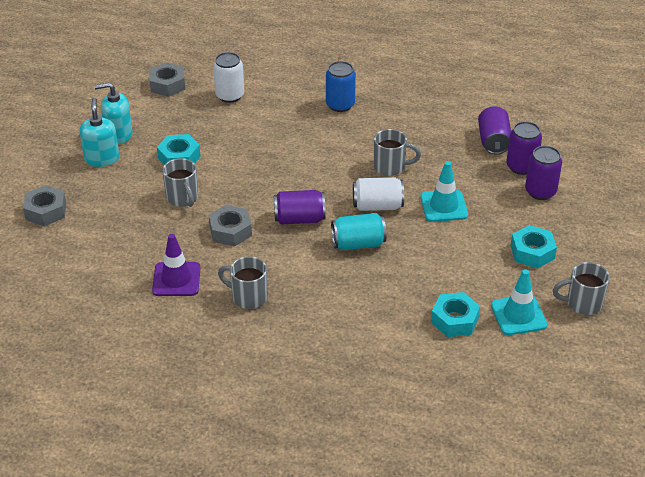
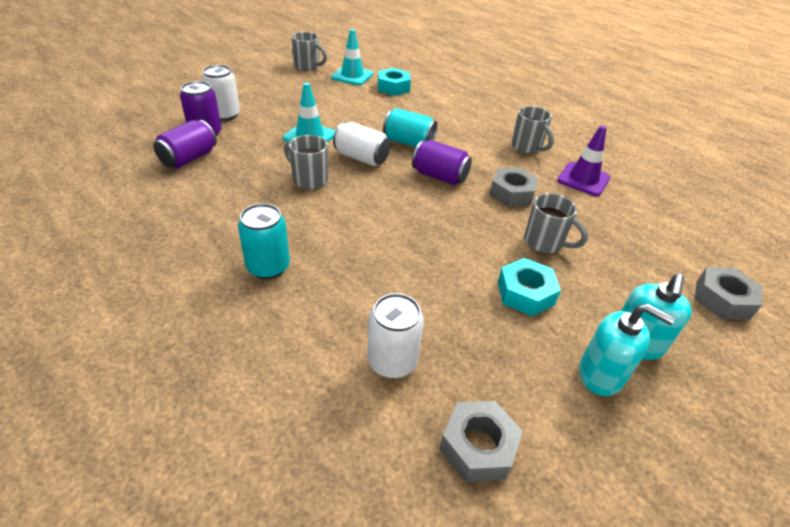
camera: 150 degrees left, 0 degrees up
grey mug [162,158,198,207] -> grey mug turned 120 degrees clockwise [524,193,588,253]
blue can [326,61,356,112] -> turquoise can [238,203,290,279]
turquoise nut [511,225,557,269] -> none
purple can [525,146,562,200] -> white can [202,65,240,121]

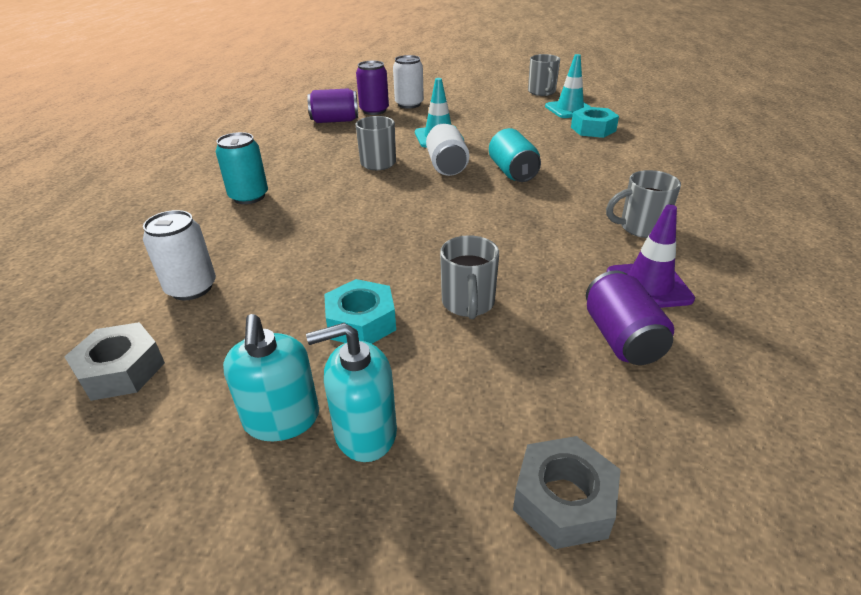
camera: 55 degrees right, 5 degrees down
purple can [412,140,472,185] -> purple can moved to [586,270,674,365]
grey nut [489,168,539,207] -> none
grey mug [511,106,554,153] -> grey mug turned 60 degrees clockwise [606,170,681,238]

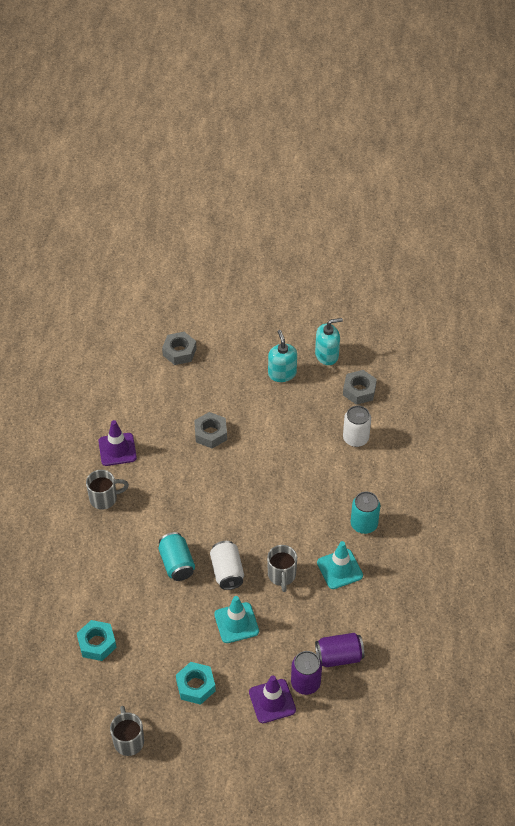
camera: 175 degrees right, 15 degrees up
turquoise soap dispenser [306,323,397,462] -> turquoise soap dispenser moved to [315,318,343,365]
turquoise nut [324,279,396,344] -> turquoise nut moved to [176,662,216,705]
white can [393,55,424,108] -> purple traffic cone [249,675,296,723]
grey mug [440,235,499,319] -> grey nut [194,412,227,448]
turquoise traffic cone [545,54,591,118] -> turquoise traffic cone moved to [317,541,363,589]
purple can [586,270,674,365] -> none

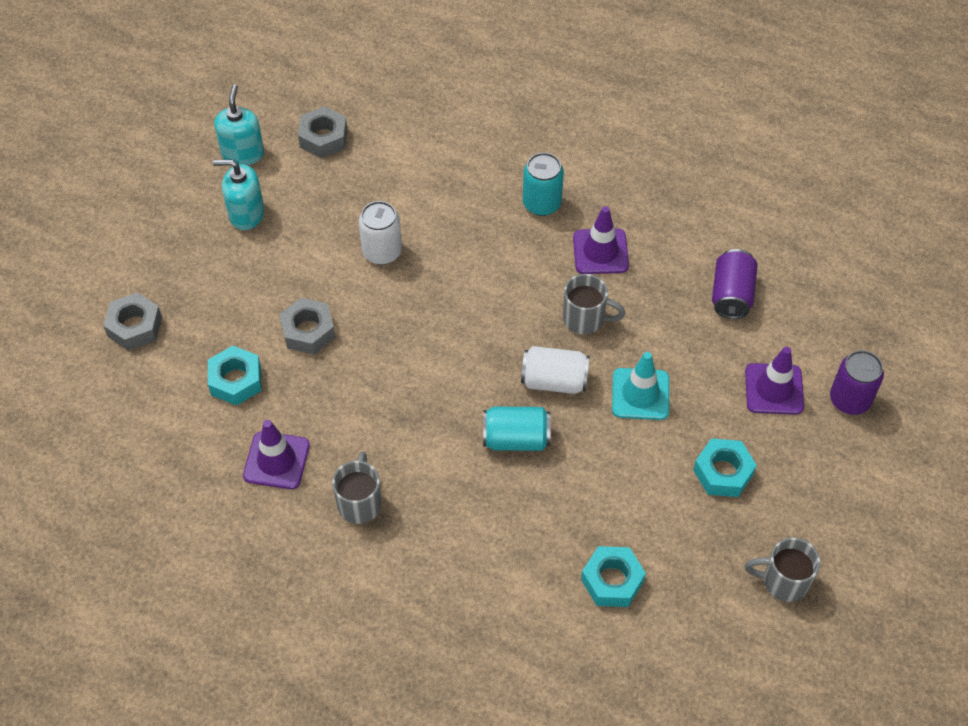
camera: 70 degrees left, 5 degrees up
purple can [291,651,322,695] -> purple can moved to [830,350,884,415]
turquoise traffic cone [317,541,363,589] -> purple traffic cone [573,206,629,274]
white can [343,405,371,447] -> white can moved to [359,201,402,265]
none -> turquoise nut [208,346,262,406]

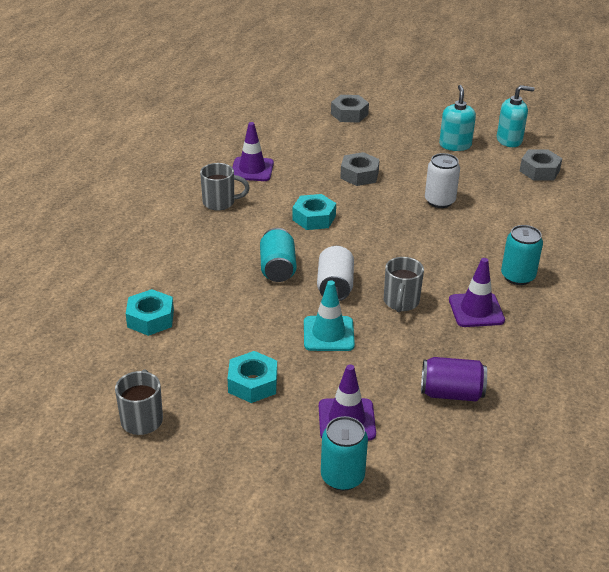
camera: 85 degrees right, 20 degrees down
turquoise nut [208,346,262,406] -> turquoise nut moved to [292,194,336,230]
purple can [830,350,884,415] -> turquoise can [321,416,368,491]

